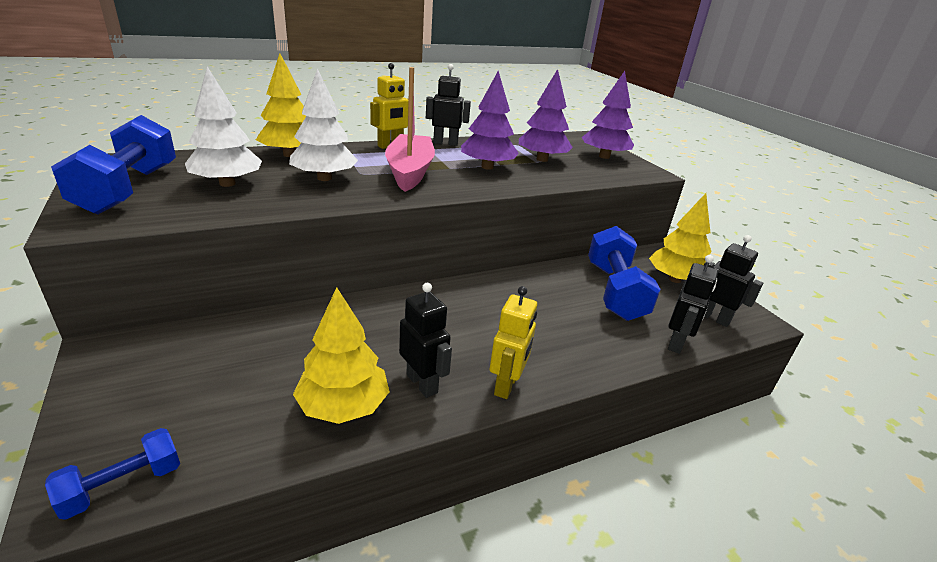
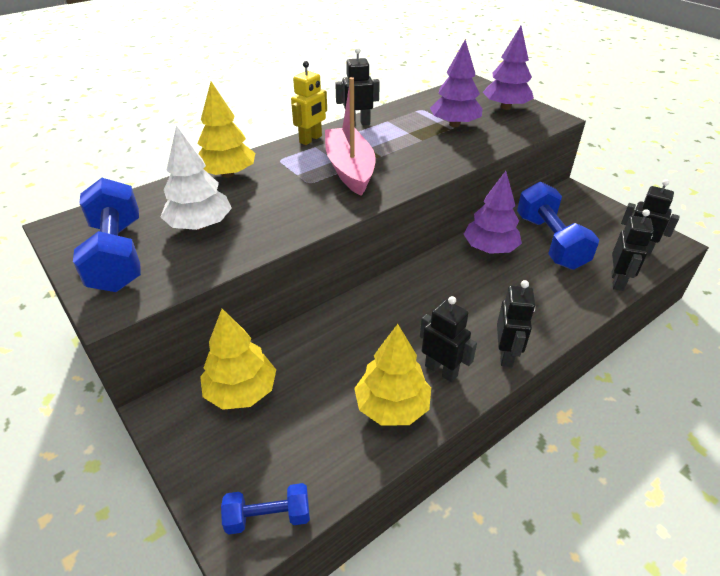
camera: 10 degrees left, 10 degrees up
blue dumbbell [45,428,180,520] -> blue dumbbell turned 45 degrees clockwise [221,483,310,535]
white tree [289,68,358,181] -> none
purple tree [461,71,519,170] -> purple tree moved to [463,171,522,254]
yellow robot [490,286,537,399] -> black robot [497,280,535,367]
yellow tree [649,193,712,283] -> yellow tree moved to [200,309,276,410]

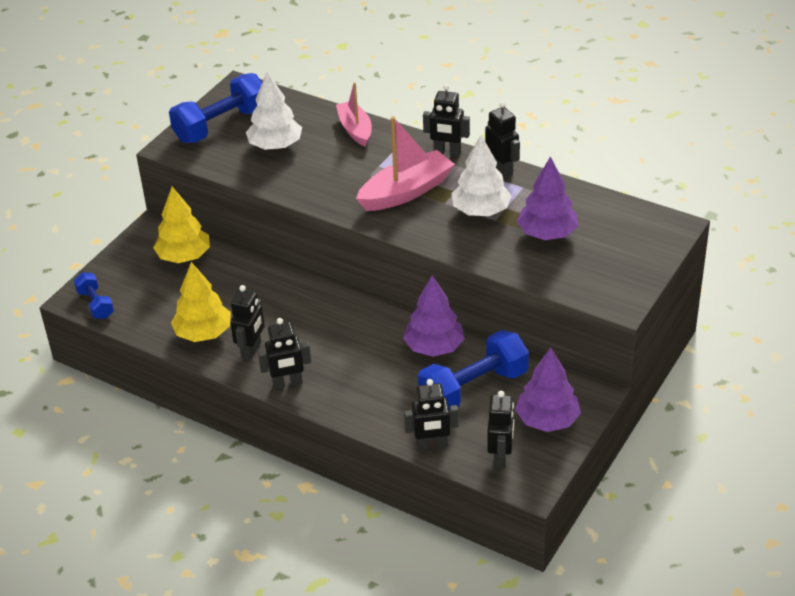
camera: 70 degrees right, 0 degrees up
yellow tree [197,82,255,178] -> pink boat [336,82,372,147]
yellow robot [291,61,327,145] -> black robot [423,84,470,156]
purple tree [483,26,534,110] -> purple tree moved to [515,347,581,432]
none -> white tree [452,135,512,216]

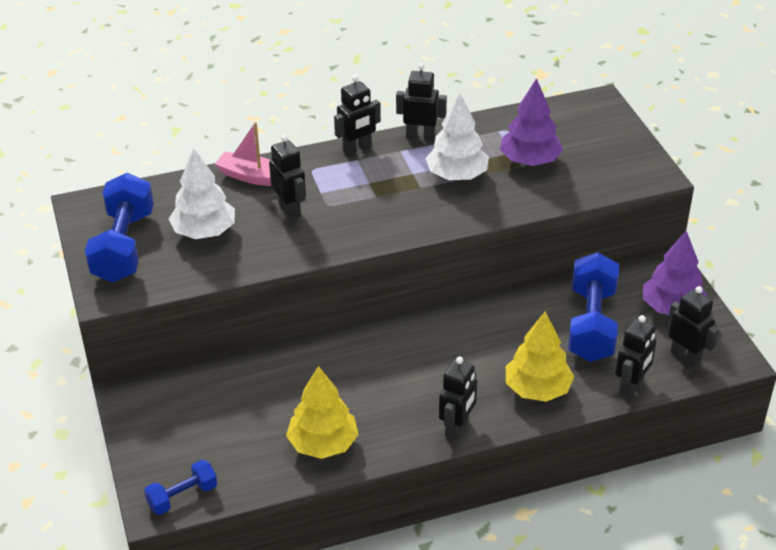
camera: 50 degrees left, 0 degrees up
blue dumbbell [74,272,114,319] -> blue dumbbell turned 45 degrees counterclockwise [144,460,217,515]
yellow tree [153,187,210,263] -> yellow tree moved to [506,312,574,402]
black robot [230,285,265,360] -> black robot moved to [269,135,306,220]
pink boat [356,116,455,211] -> none
purple tree [403,275,465,357] -> none

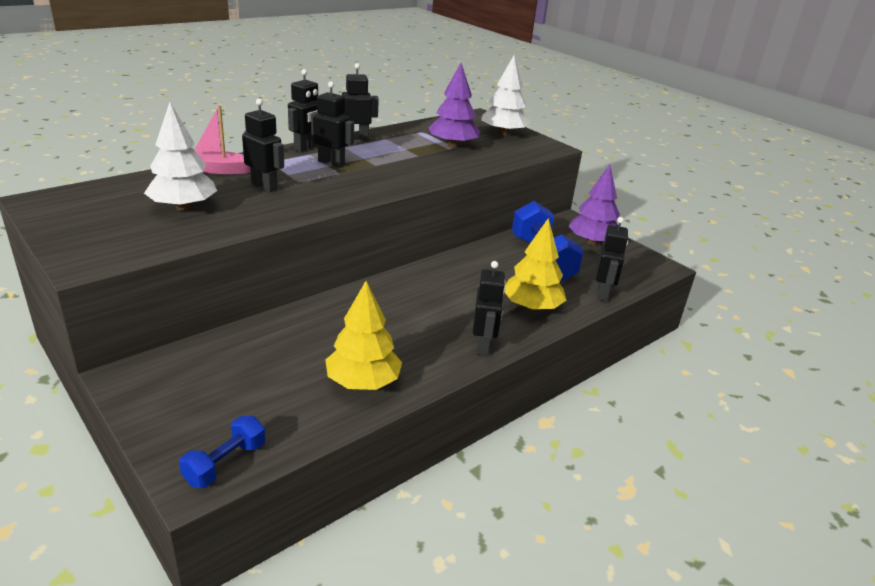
camera: 25 degrees left, 10 degrees down
blue dumbbell [85,173,154,283] -> none
white tree [425,93,489,180] -> white tree moved to [481,56,530,136]
black robot [668,286,719,367] -> black robot moved to [311,81,354,167]

